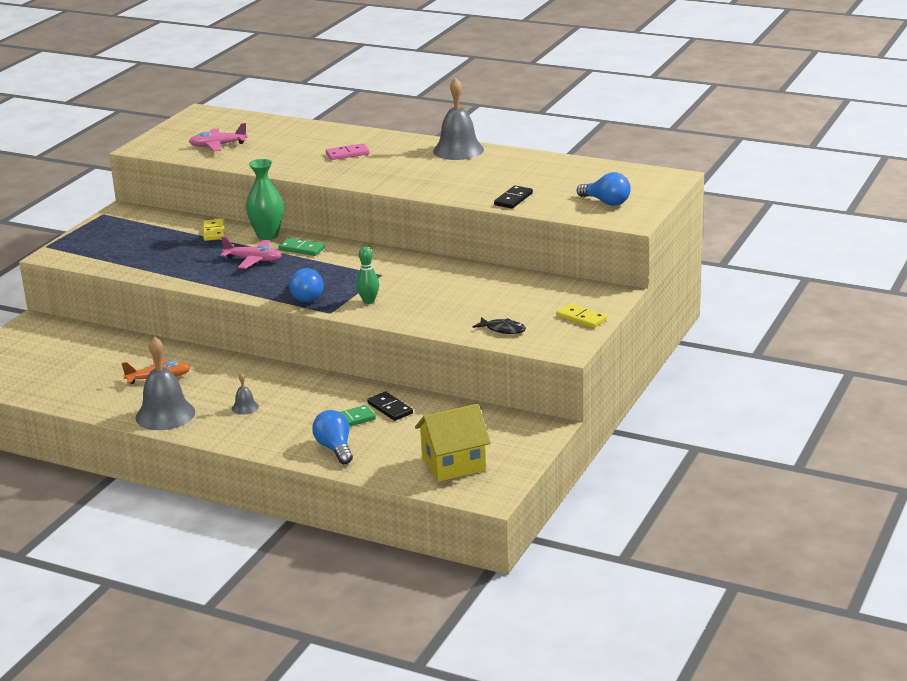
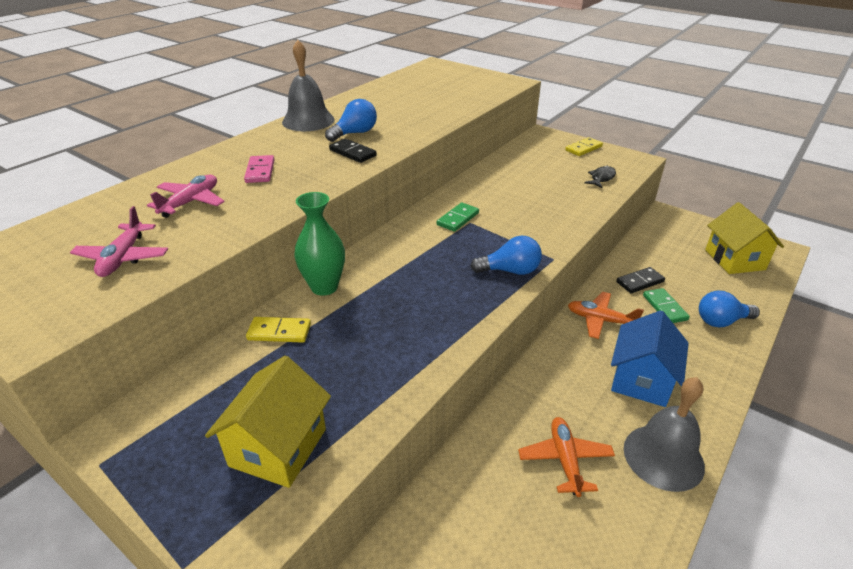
camera: 80 degrees left, 10 degrees up
pink plane [220,237,282,269] -> pink plane moved to [147,175,225,218]
grey bell [232,372,259,415] -> blue house [611,310,689,407]
green domino [279,238,325,256] -> green domino moved to [437,203,479,232]
green bowling pin [356,246,379,304] -> none
black domino [494,186,533,209] -> black domino moved to [329,139,377,163]
blue light bulb [577,172,631,206] -> blue light bulb moved to [325,99,377,142]
none -> yellow house [205,356,331,488]
none -> orange plane [568,292,644,339]

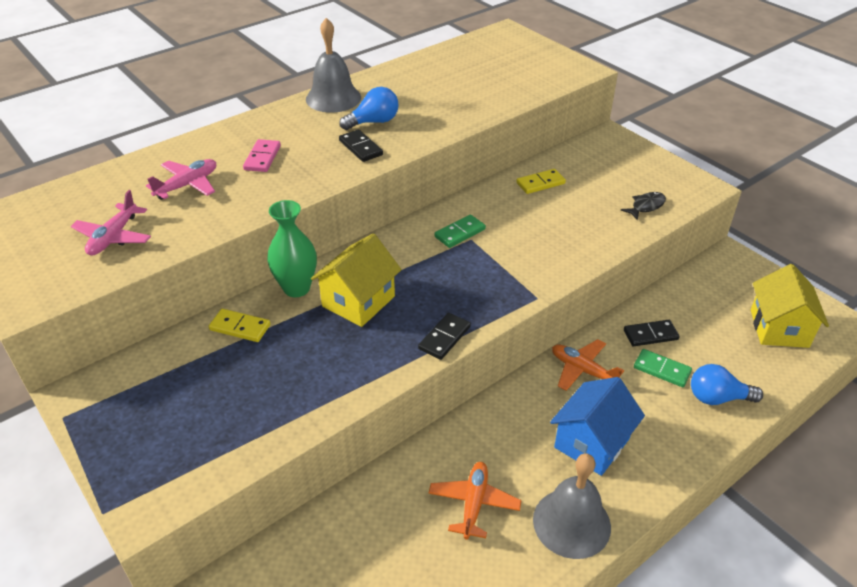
camera: 15 degrees right, 5 degrees up
yellow house [205,356,331,488] -> yellow house moved to [311,233,402,327]
blue light bulb [470,235,542,275] -> none
yellow domino [565,137,603,156] -> yellow domino moved to [516,169,566,194]
green domino [643,288,690,323] -> green domino turned 60 degrees counterclockwise [634,349,692,387]
none -> black domino [418,313,471,360]

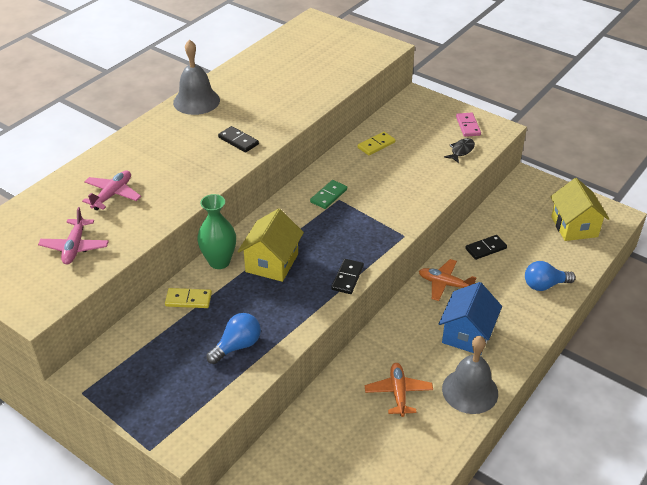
camera: 15 degrees left, 0 degrees up
pink domino [243,139,281,172] -> pink domino moved to [456,113,481,137]
blue light bulb [339,87,399,130] -> blue light bulb moved to [206,313,261,364]
green domino [634,349,692,387] -> none

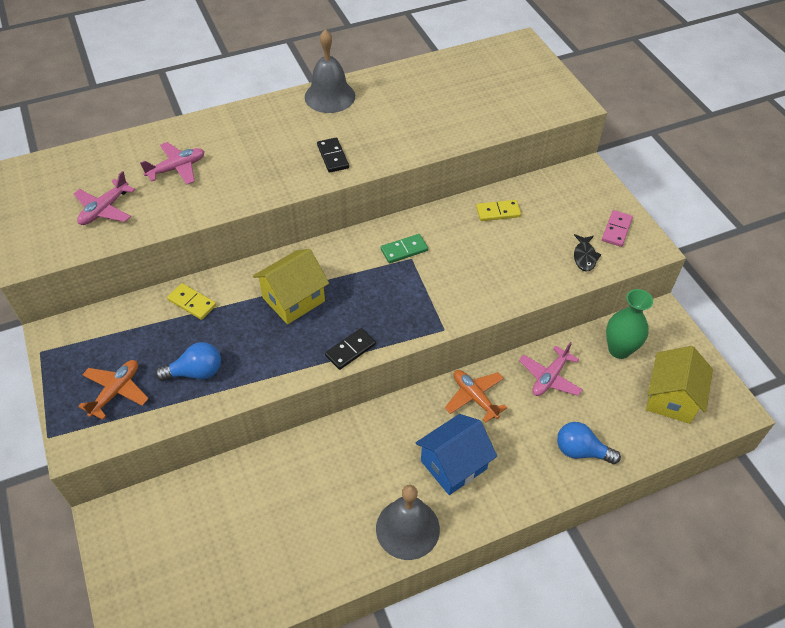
camera: 30 degrees right, 10 degrees up
green vase [197,194,236,269] -> green vase moved to [606,289,653,359]
orange plane [365,363,433,417] -> orange plane moved to [78,360,149,420]
black fish [444,138,475,163] -> black fish turned 120 degrees clockwise [574,234,602,271]
black domino [465,235,507,260] -> pink plane [519,342,583,396]

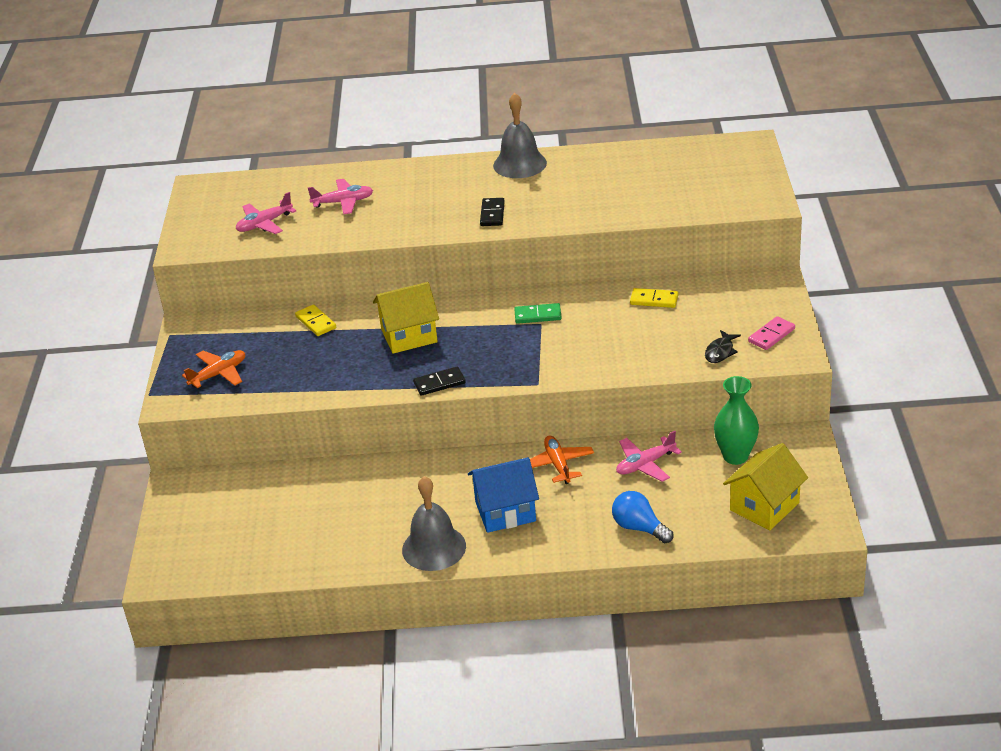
camera: 25 degrees right, 15 degrees down
blue light bulb [155,342,221,381] -> none

